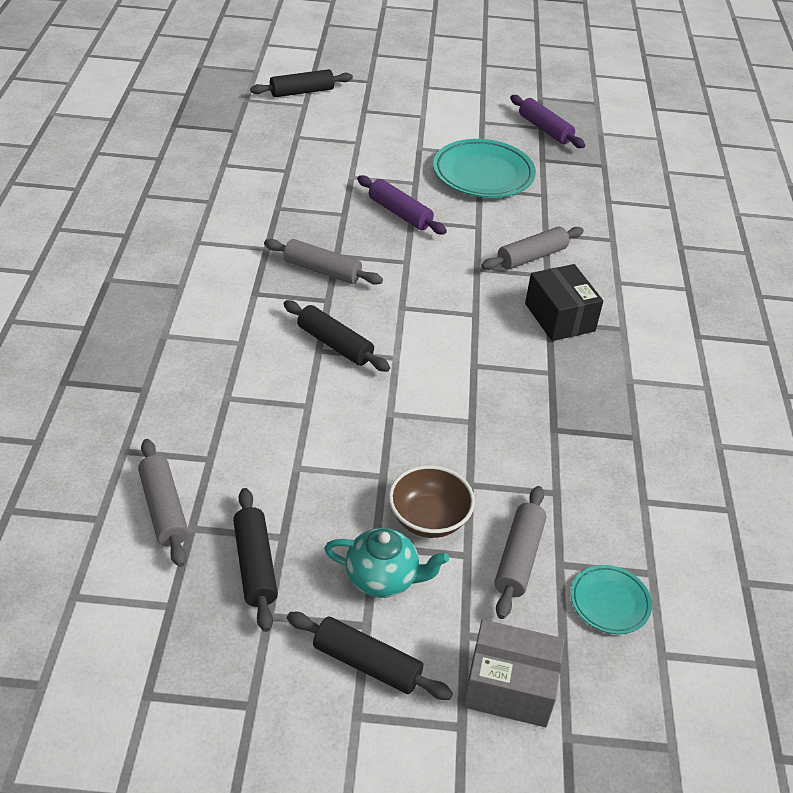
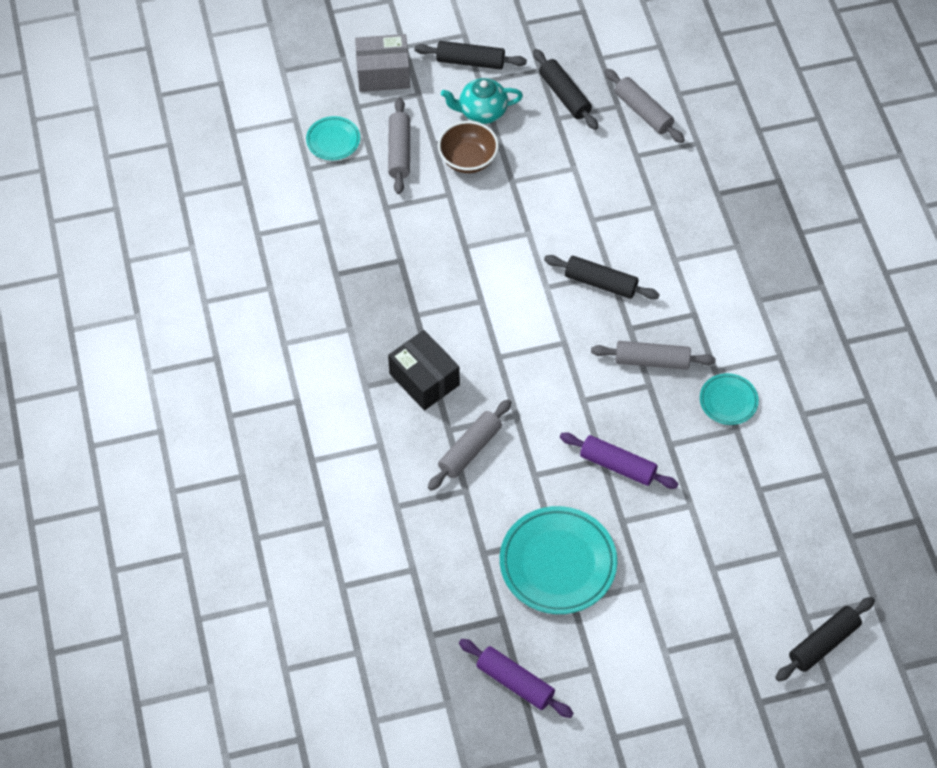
camera: 165 degrees right, 15 degrees up
none -> turquoise plate [700,373,759,425]

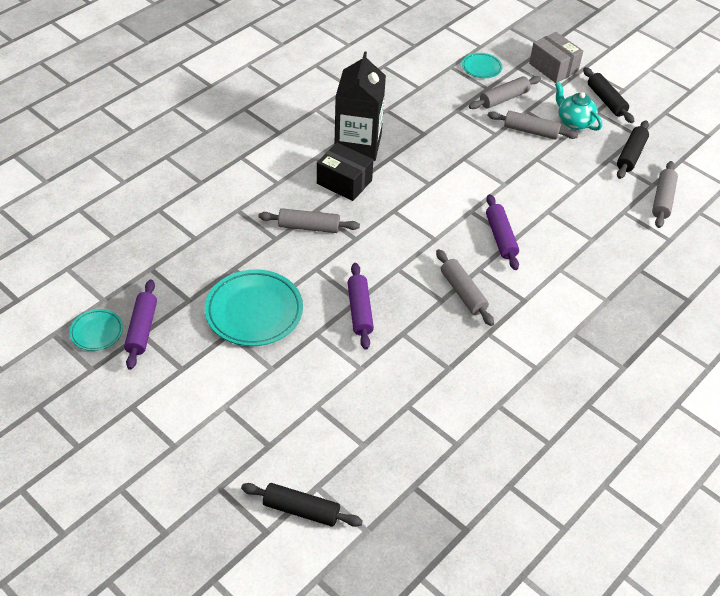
camera: 55 degrees right, 10 degrees down
black box [388,330,460,411] -> black box turned 75 degrees counterclockwise [317,143,373,201]
brown bowl [438,121,499,173] -> grey rolling pin [487,111,578,140]
black rolling pin [544,255,660,300] -> purple rolling pin [486,194,519,270]
turquoise plate [700,373,759,425] -> turquoise plate moved to [69,309,123,351]
none -> black carton [334,51,386,161]

